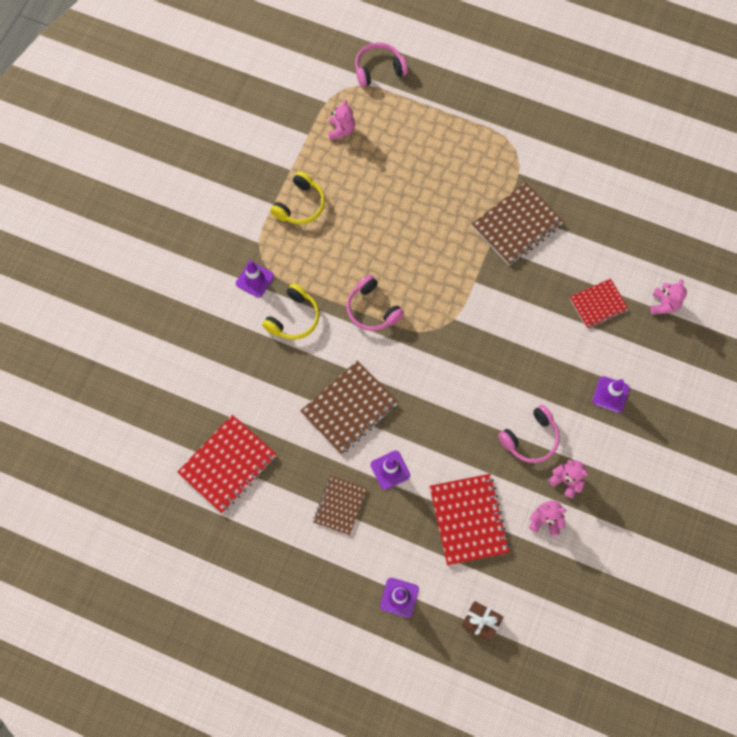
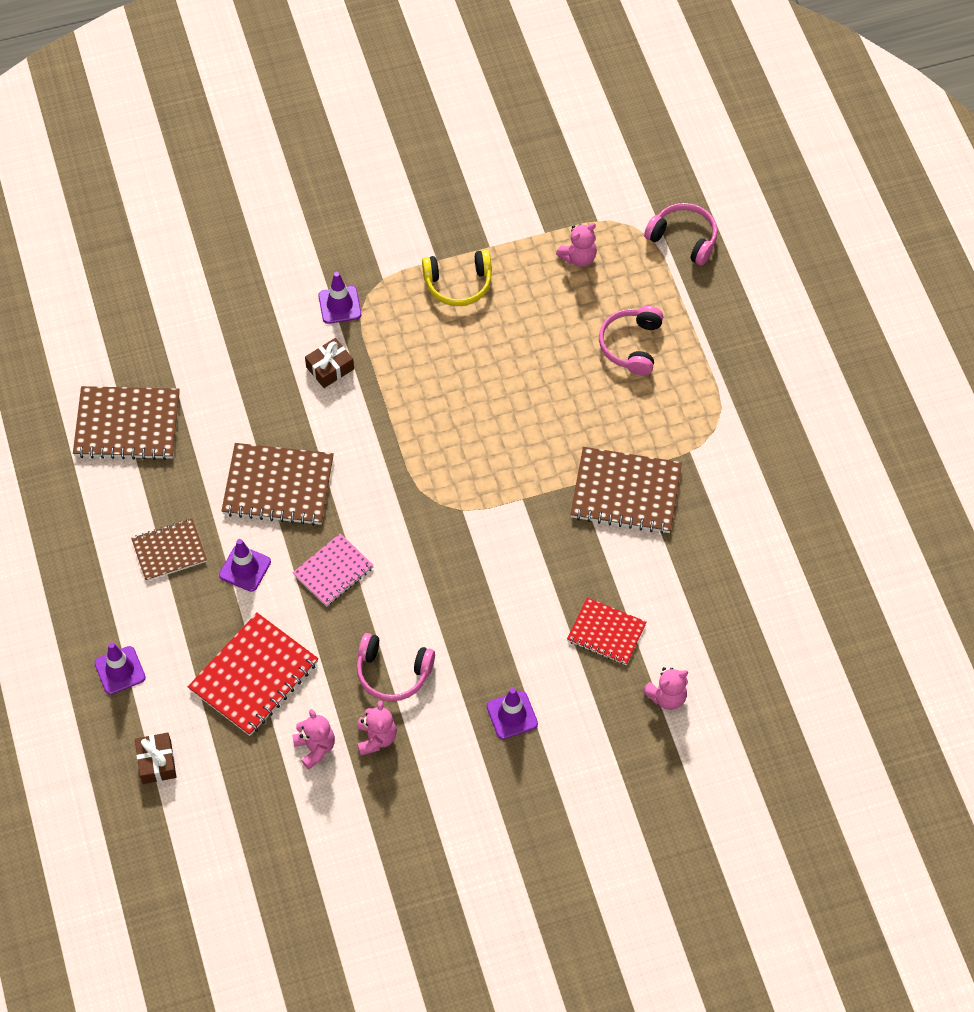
camera: 50 degrees right, 10 degrees down
red notebook [177,415,277,513] -> brown notebook [73,386,180,460]
yellow headphones [262,283,319,340] -> brown gift [305,338,354,388]
pink headphones [347,275,404,331] -> pink headphones moved to [599,306,663,376]
none -> pink notebook [293,533,374,607]

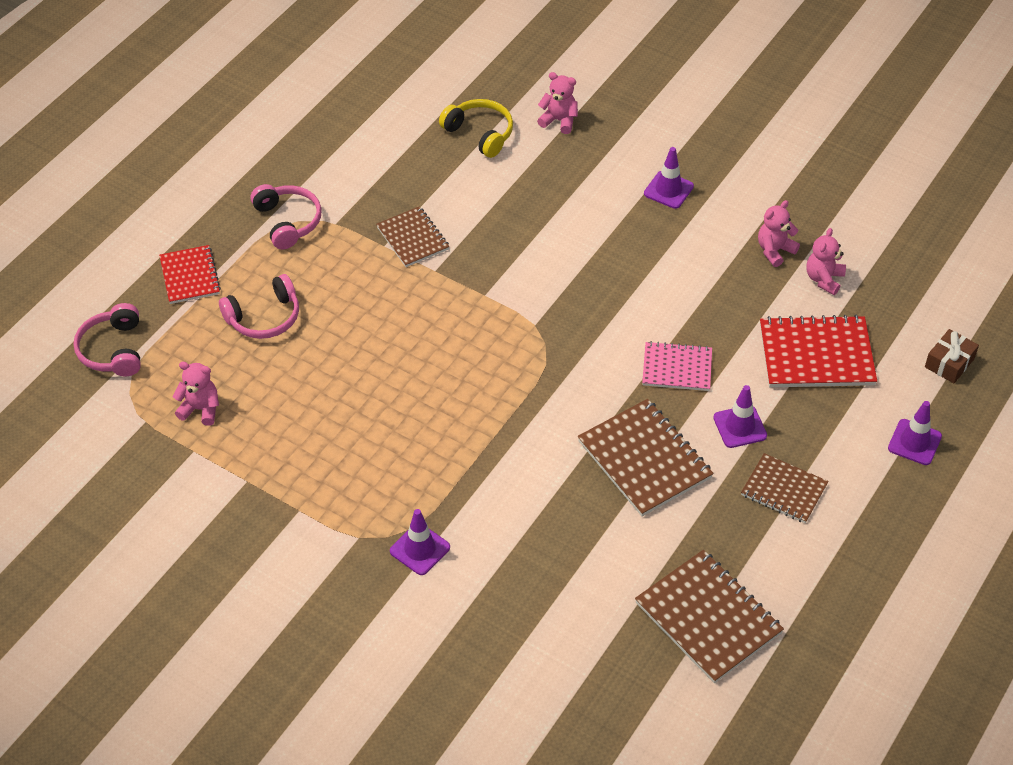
camera: 130 degrees left, 10 degrees down
brown gift [305,338,354,388] -> none
pink headphones [357,633,435,701] -> pink headphones moved to [251,184,322,249]
yellow headphones [422,250,492,306] -> yellow headphones moved to [439,99,513,158]
red notebook [567,597,647,665] -> red notebook moved to [159,245,221,304]
brown notebook [570,447,682,534] -> brown notebook [376,206,449,267], size x0.63

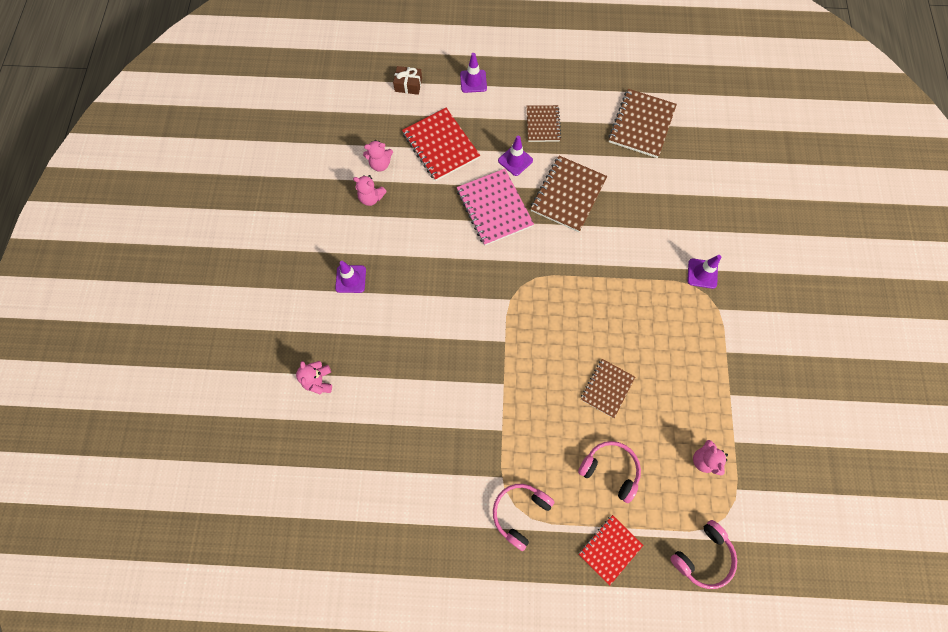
camera: 120 degrees left, 20 degrees up
brown notebook [376,206,449,267] -> brown notebook moved to [581,359,635,418]
yellow headphones [439,99,513,158] -> none
pink notebook [642,341,712,391] -> pink notebook [457,169,534,246], size x1.60

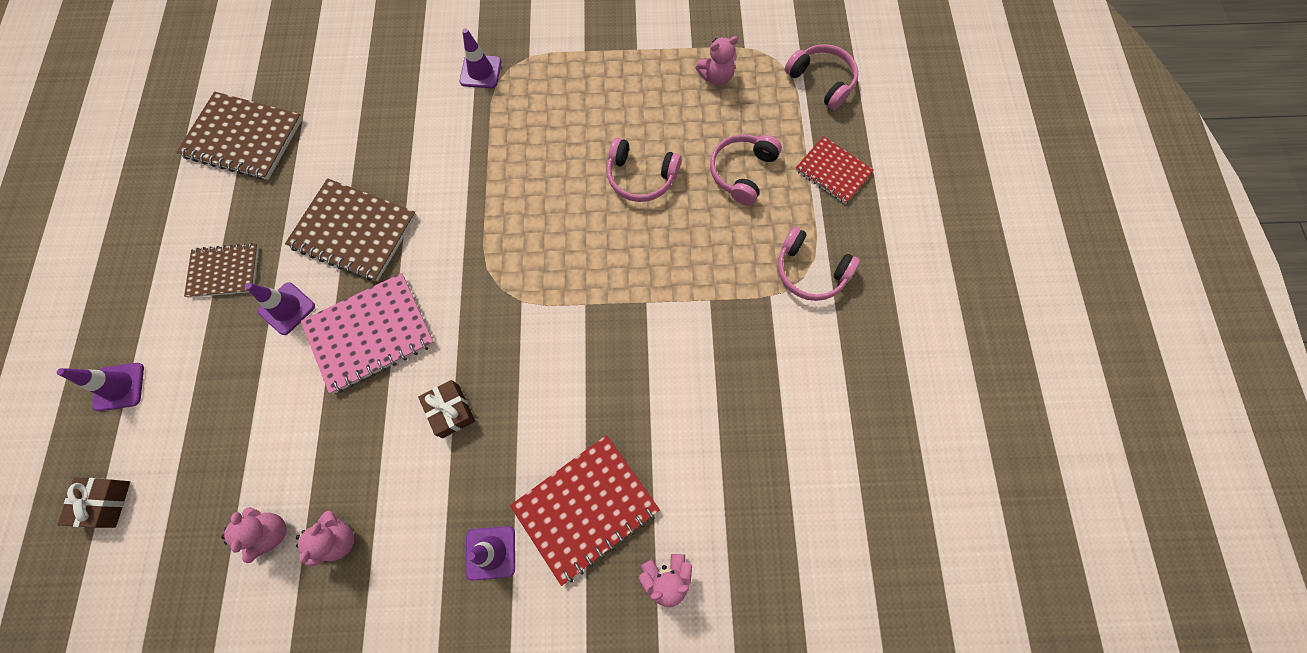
camera: 95 degrees left, 0 degrees up
red notebook [402,108,480,181] -> red notebook moved to [510,435,660,586]
brown notebook [581,359,635,418] -> pink headphones [607,138,681,202]
none -> brown gift [418,380,475,438]

